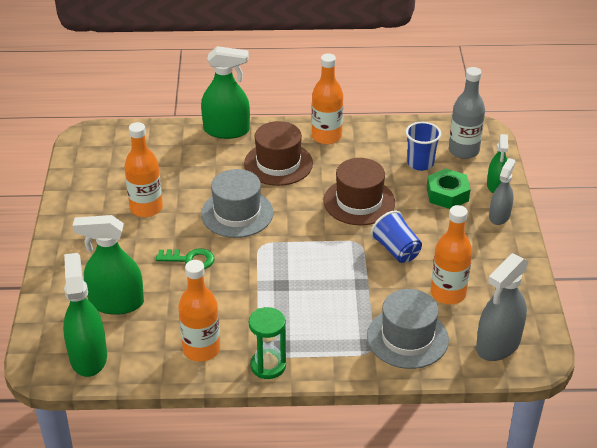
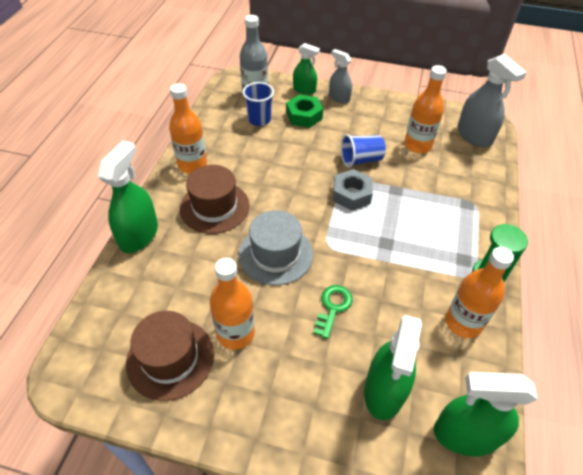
camera: 75 degrees left, 10 degrees up
brown hat [323,158,395,225] -> brown hat moved to [126,311,214,401]
grey hat [367,289,449,369] -> none
none -> grey nut [333,169,373,211]

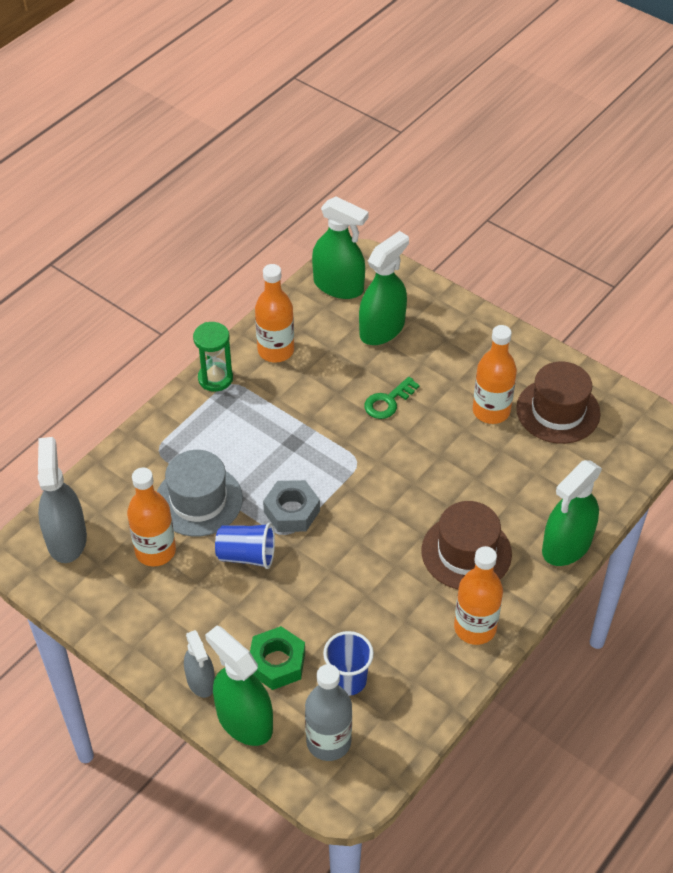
camera: 155 degrees left, 0 degrees up
grey hat [239,210,313,285] -> grey hat moved to [157,450,243,537]
green spray bottle [293,43,320,95] -> green spray bottle [205,626,273,746], size x1.63

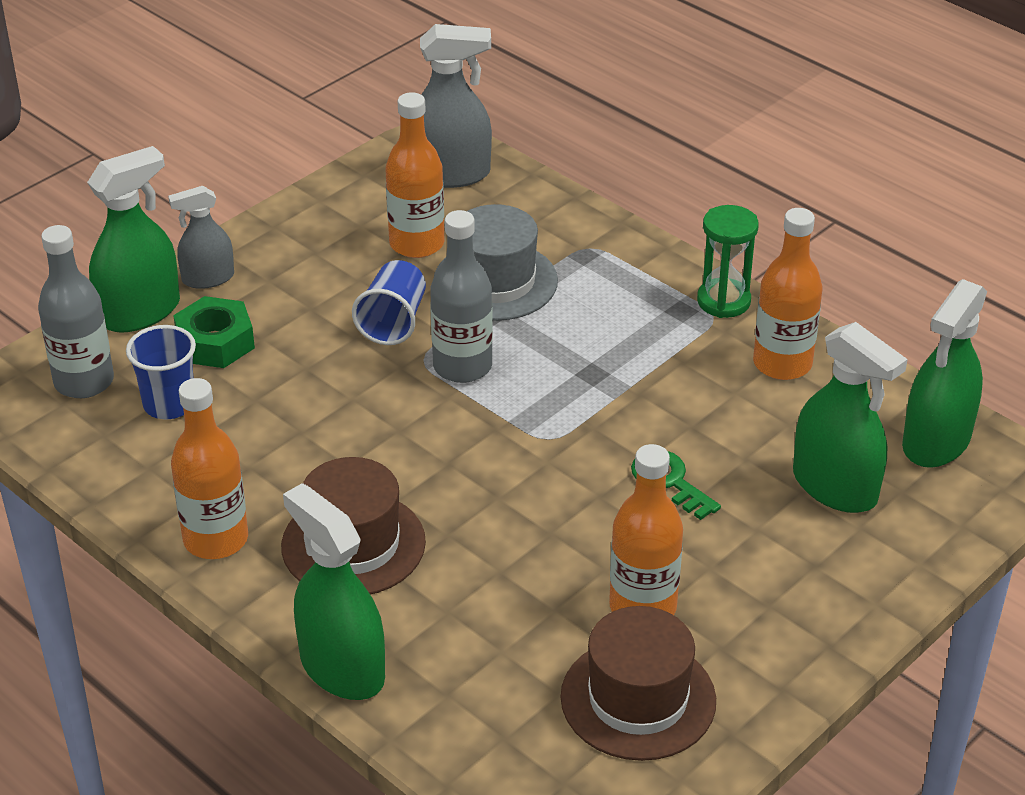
camera: 95 degrees right, 10 degrees down
grey nut [263,480,320,532] -> grey bottle [430,210,493,383]

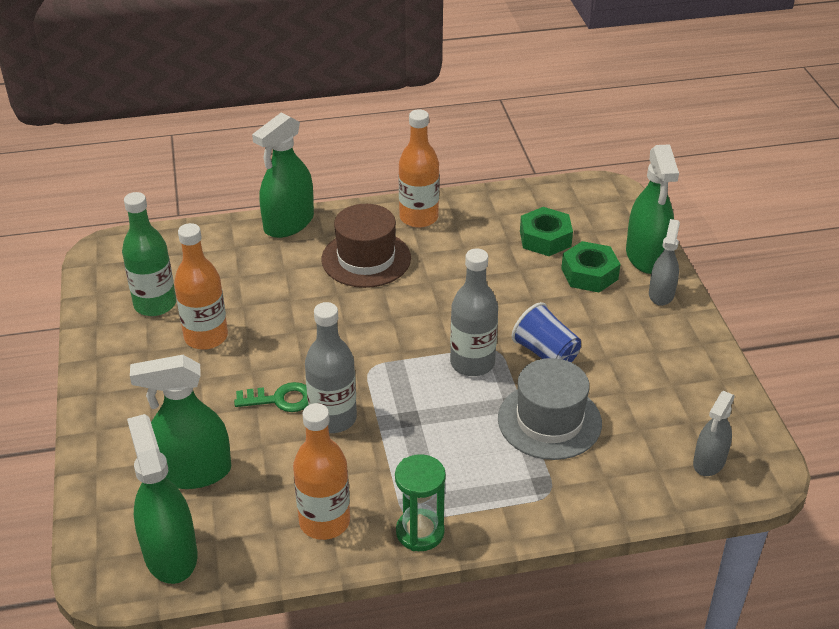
camera: 125 degrees right, 0 degrees up
grey bottle [38,225,114,398] -> grey bottle moved to [305,302,357,433]
blue cup [126,325,196,419] -> green nut [520,207,573,256]
green spray bottle [283,483,385,700] -> green spray bottle turned 135 degrees clockwise [252,113,314,238]
orange bottle [386,92,444,258] -> none
grey spray bottle [420,24,492,188] -> grey spray bottle [693,391,735,476], size x0.61
brown hat [560,606,716,761] -> green bottle [122,192,176,316]

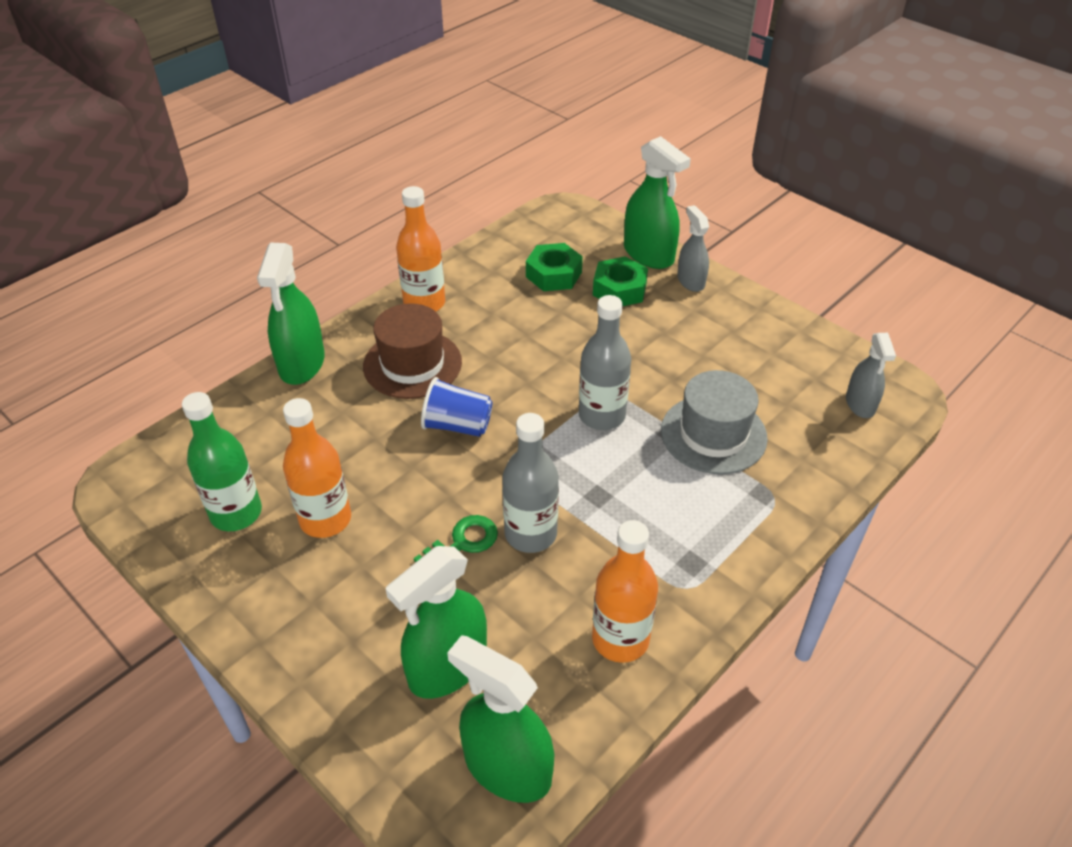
camera: 35 degrees left, 5 degrees up
green hourglass [395,454,446,551] -> none
blue cup [512,302,581,362] -> blue cup moved to [421,377,492,437]

